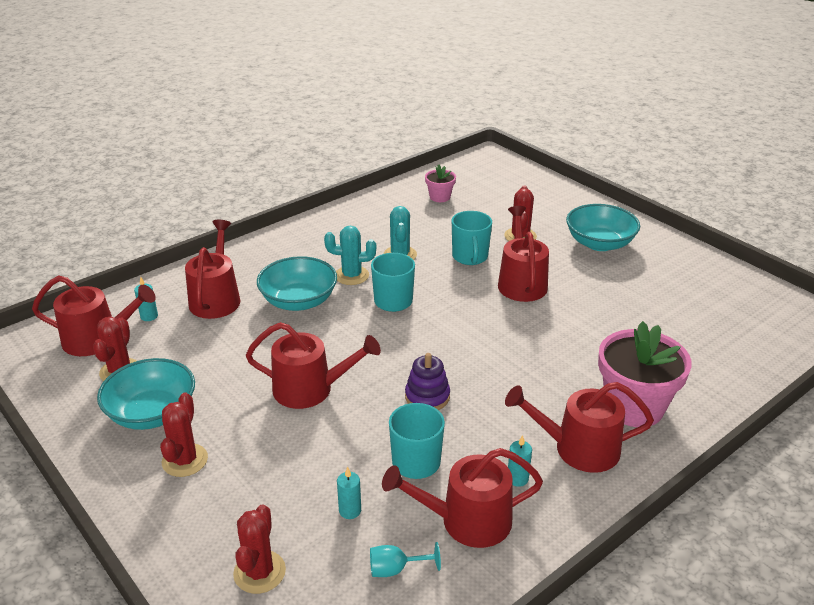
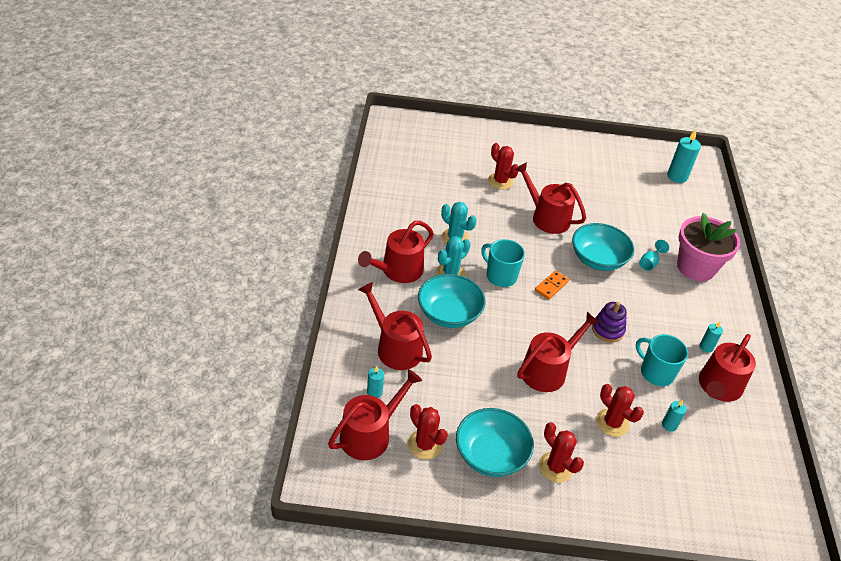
camera: 50 degrees left, 10 degrees up
red cactus [233,504,286,594] -> red cactus moved to [596,384,644,437]
turquoise goblet [370,542,441,577] -> turquoise goblet moved to [639,240,669,271]
pink flower pot [425,165,456,202] -> none
turquoise mug [452,211,492,265] -> none
red watering can [505,382,654,473] -> red watering can moved to [358,221,434,283]
turquoise bowl [566,204,640,251] -> turquoise bowl moved to [572,223,634,271]
none -> orange domino [535,271,569,300]
none -> turquoise candle [667,129,701,183]

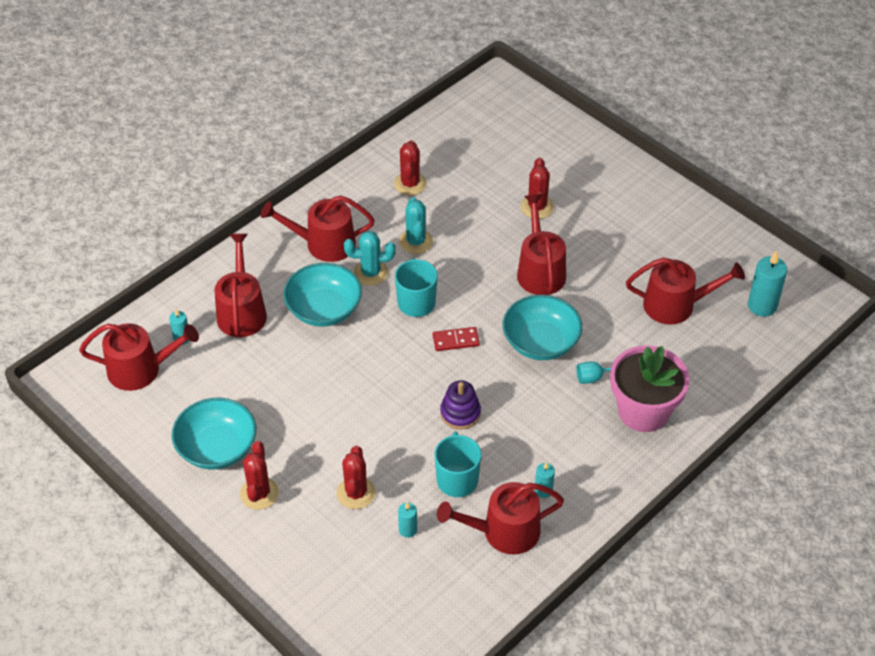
camera: 45 degrees right, 5 degrees up
red cactus [408,404,448,460] -> red cactus moved to [394,140,427,195]
red watering can [517,312,600,392] -> red watering can moved to [626,257,745,325]
orange domino [535,271,569,300] -> red domino [433,327,480,351]

